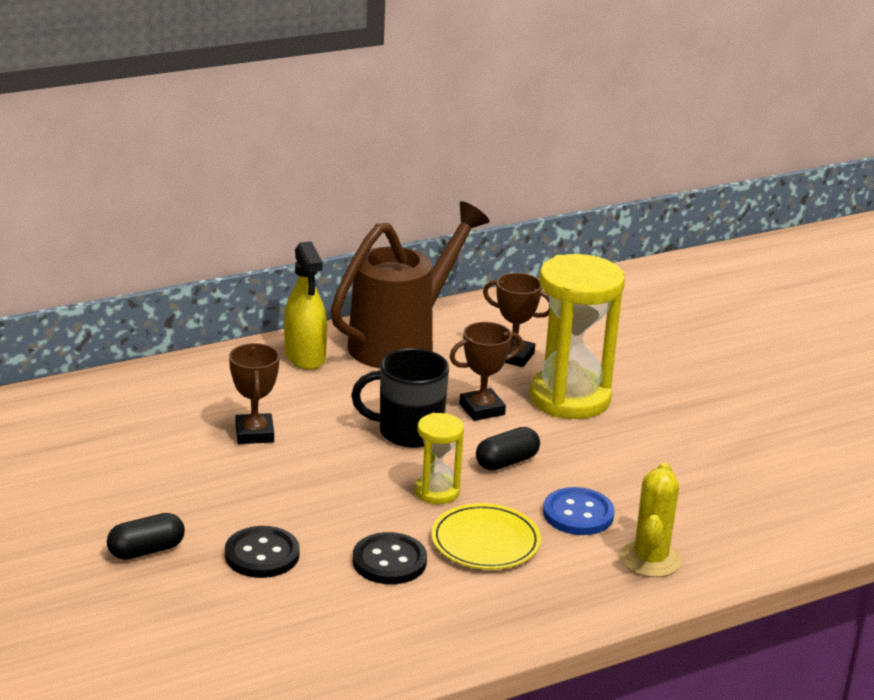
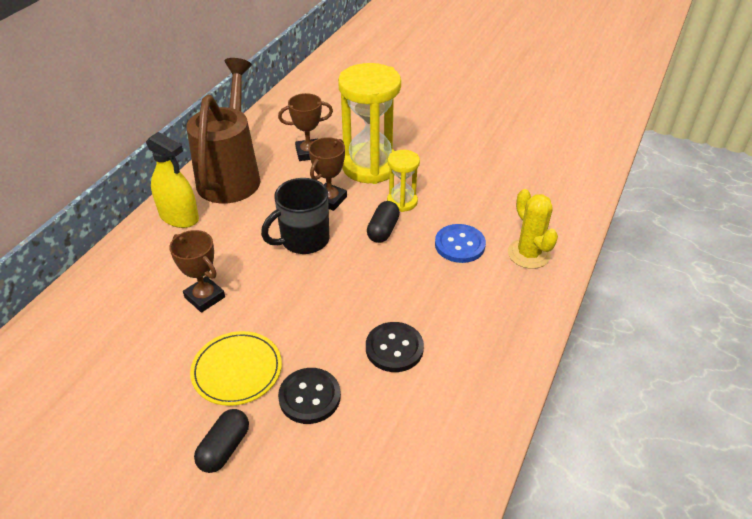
camera: 35 degrees left, 15 degrees up
yellow hourglass [414,413,464,504] -> yellow hourglass moved to [387,150,420,212]
yellow plate [431,503,541,570] -> yellow plate moved to [190,331,282,406]

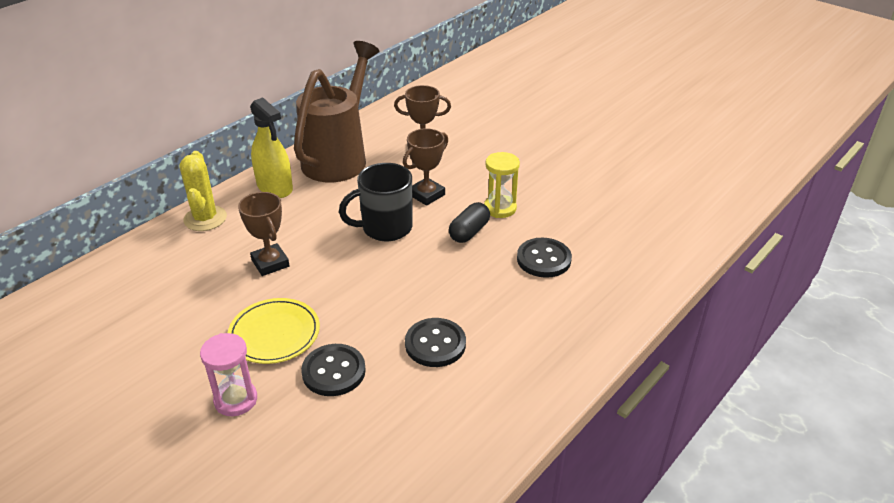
camera: 15 degrees right, 5 degrees down
black capsule [194,409,249,473] -> pink hourglass [200,333,257,416]
yellow hourglass [338,63,401,184] -> none
blue button [435,224,486,263] -> black button [517,238,572,278]
yellow cactus [508,189,558,269] -> yellow cactus moved to [179,151,227,231]

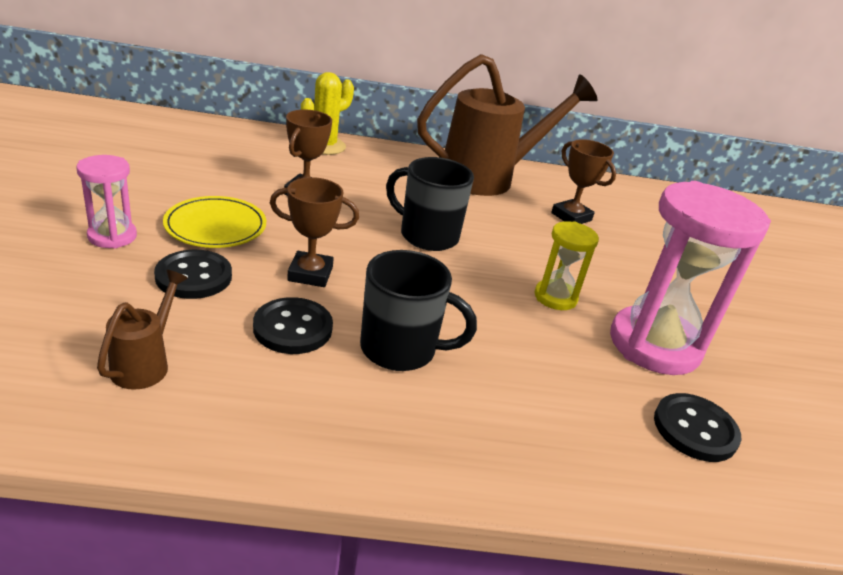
camera: 45 degrees right, 5 degrees down
yellow spray bottle [250,97,293,198] -> none
brown trophy [403,128,448,206] -> brown trophy moved to [270,177,359,287]
black capsule [449,202,490,243] -> none
black button [517,238,572,278] -> black button moved to [654,393,742,462]
none -> brown watering can [97,270,188,390]
none -> black mug [360,250,477,371]
none -> pink hourglass [610,181,771,375]

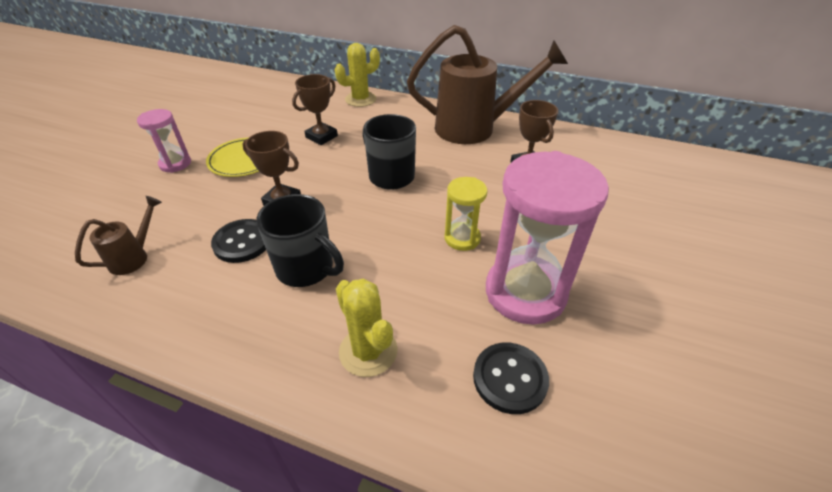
camera: 25 degrees right, 10 degrees up
black button [154,250,232,299] -> none
none -> yellow cactus [336,278,398,377]

